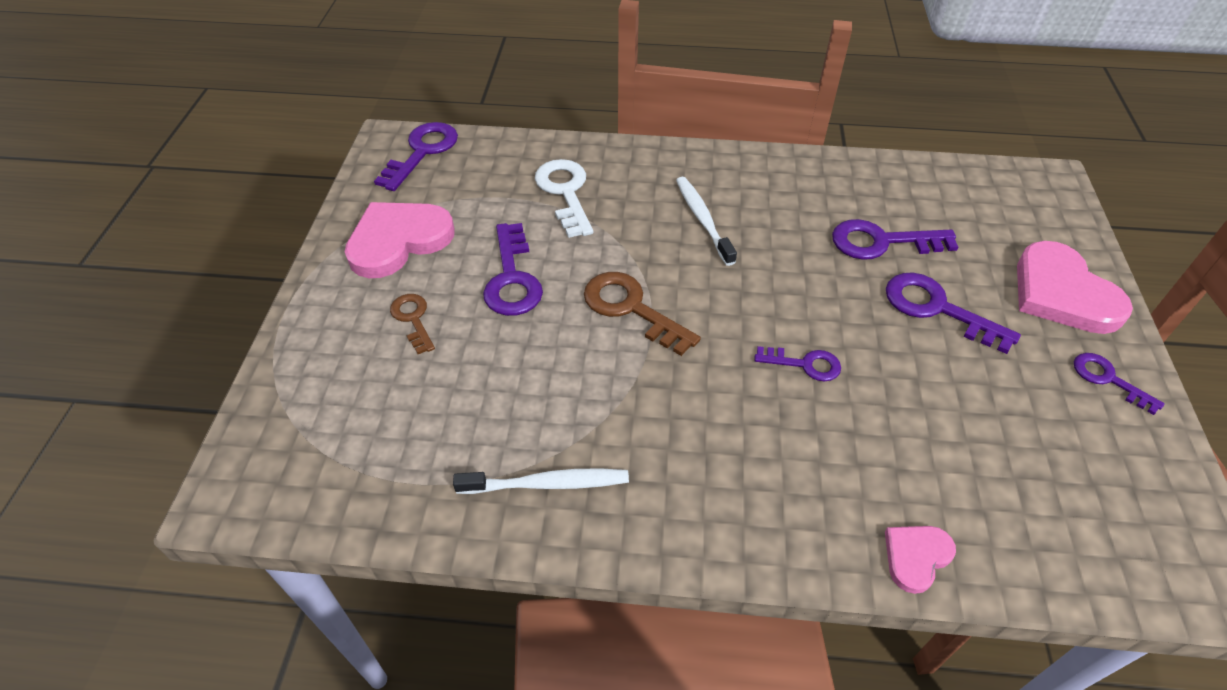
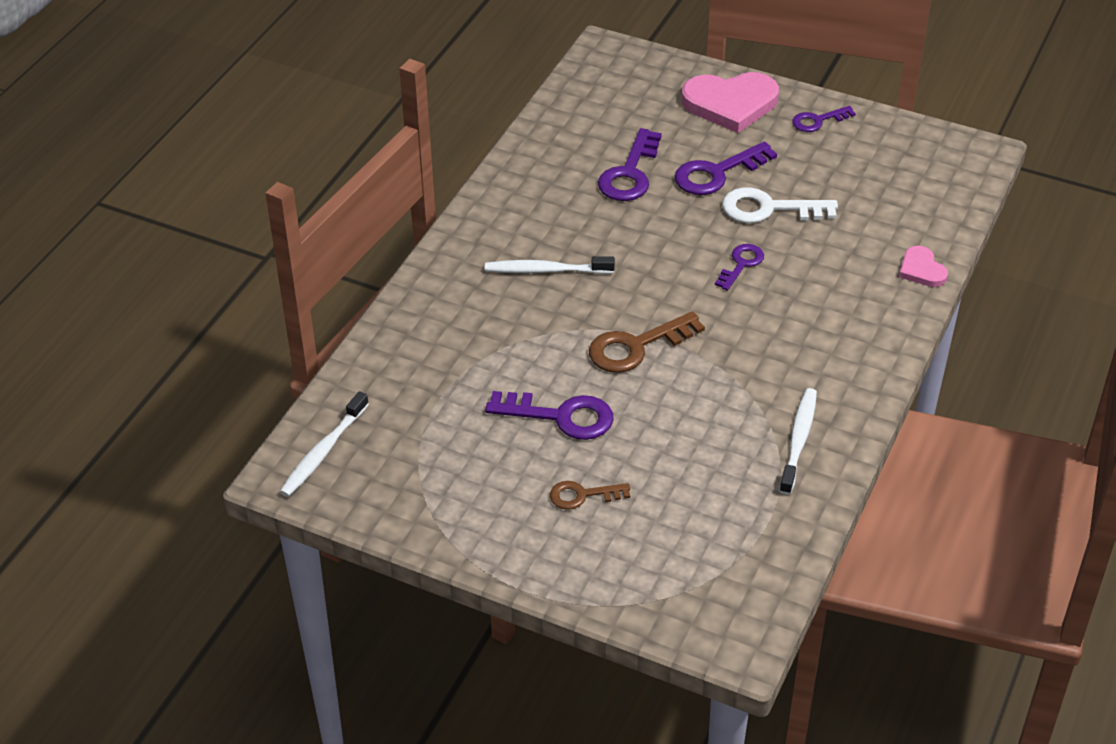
camera: 70 degrees left, 5 degrees down
pink heart [345,202,455,278] -> none
purple key [374,122,458,191] -> white toothbrush [279,391,369,497]
white key [535,159,593,238] -> white key moved to [722,187,838,223]

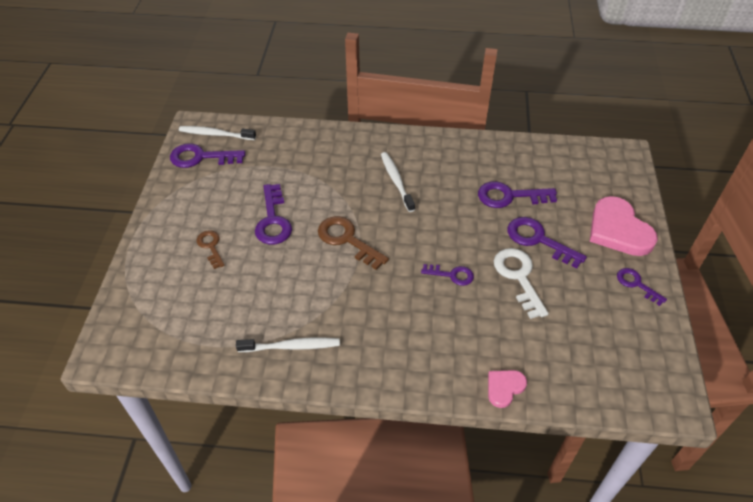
camera: 70 degrees right, 5 degrees up
none -> purple key [170,144,246,168]

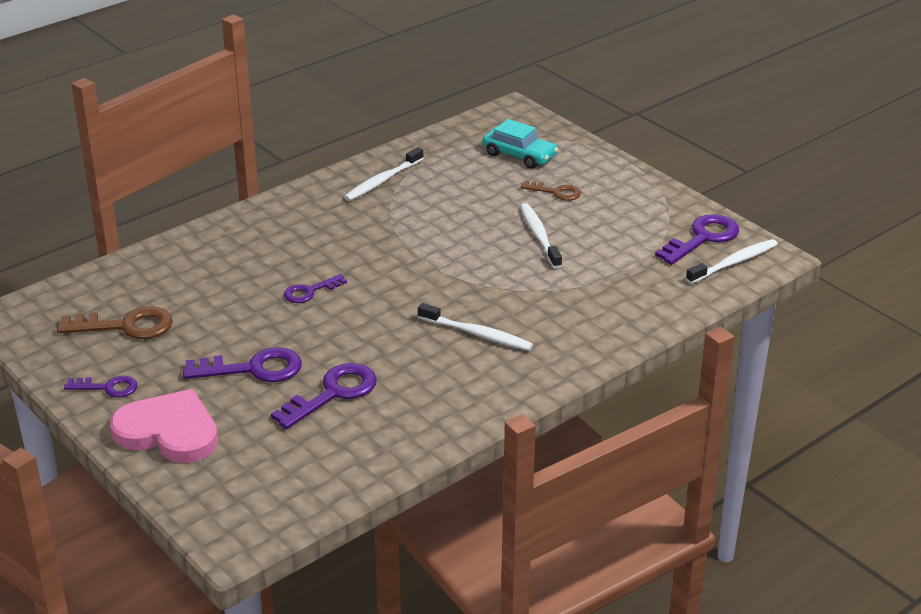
camera: 135 degrees right, 15 degrees down
purple key [255,184,292,245] -> white toothbrush [520,203,562,269]
brown key [318,216,389,270] -> brown key moved to [57,306,173,339]
pink heart [488,370,527,408] -> none
white key [494,248,549,319] -> none
none -> turquoise car [483,119,558,169]

